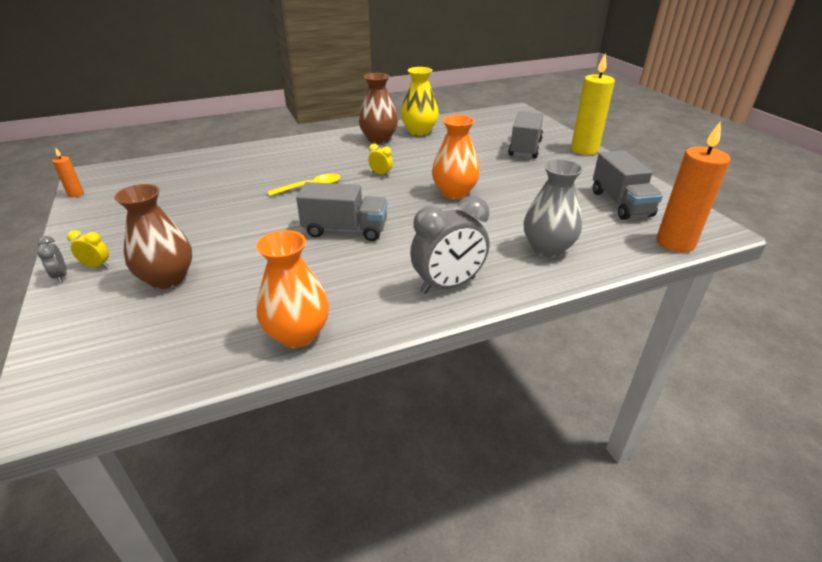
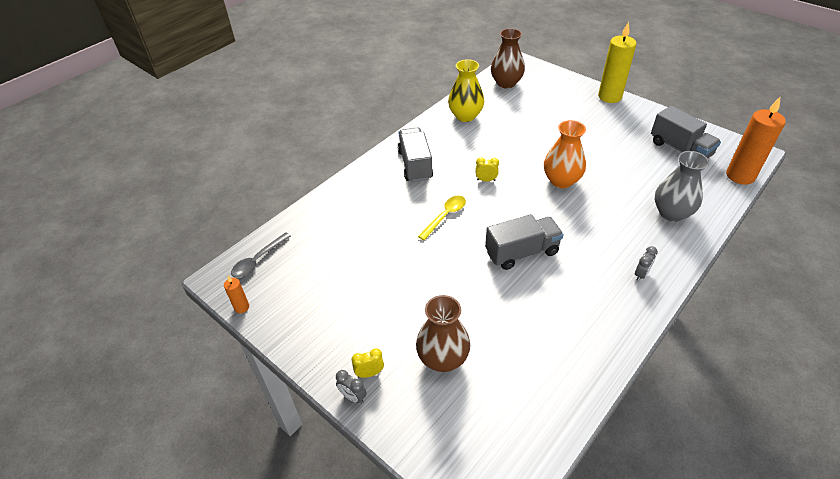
camera: 25 degrees left, 10 degrees up
orange vase [256,230,329,348] -> none
brown vase [359,73,398,144] -> brown vase moved to [491,28,525,88]
grey clock [410,196,489,294] -> grey clock [635,246,658,281], size x0.45
grey truck [508,111,543,158] -> grey truck moved to [397,127,433,182]
none -> grey spoon [231,232,291,278]

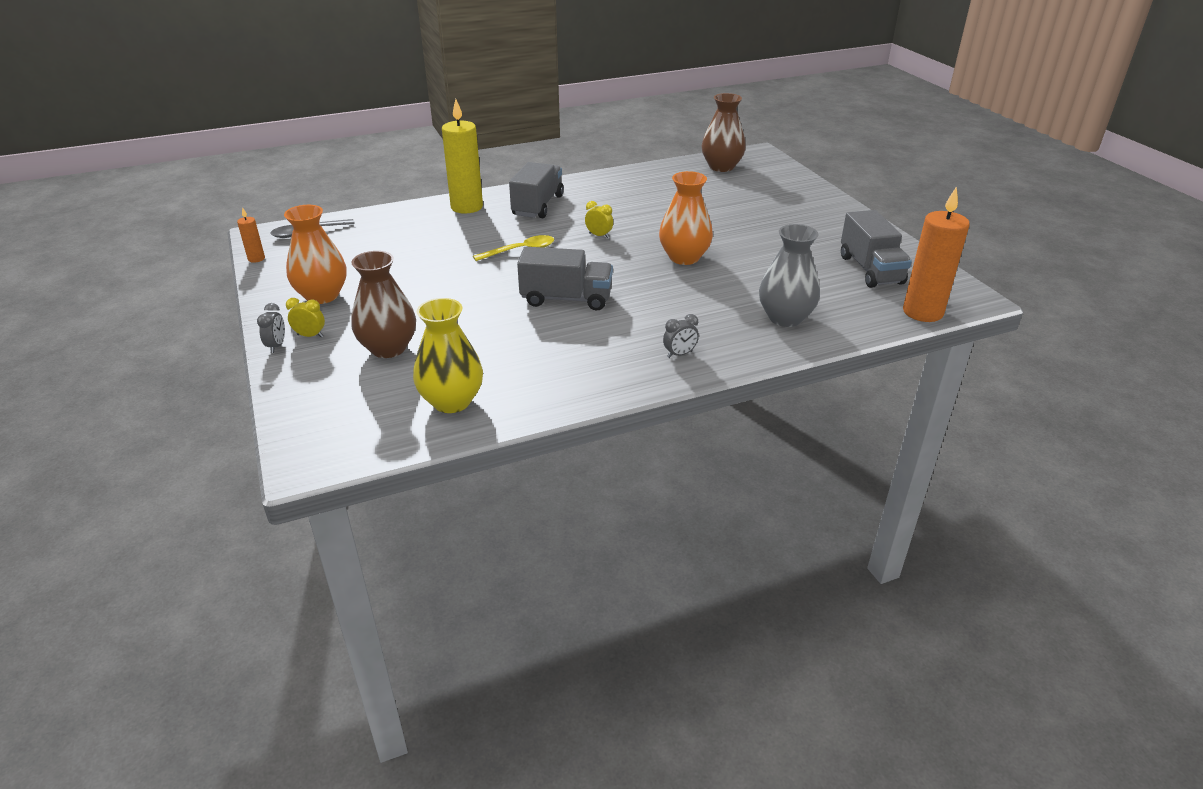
camera: 25 degrees right, 10 degrees down
grey clock [336,370,367,404] -> grey clock turned 150 degrees counterclockwise [257,303,285,353]
yellow vase [448,59,484,122] -> yellow vase moved to [413,298,483,413]
yellow candle [598,22,637,103] -> yellow candle moved to [442,99,483,214]
none -> orange vase [284,205,347,304]

